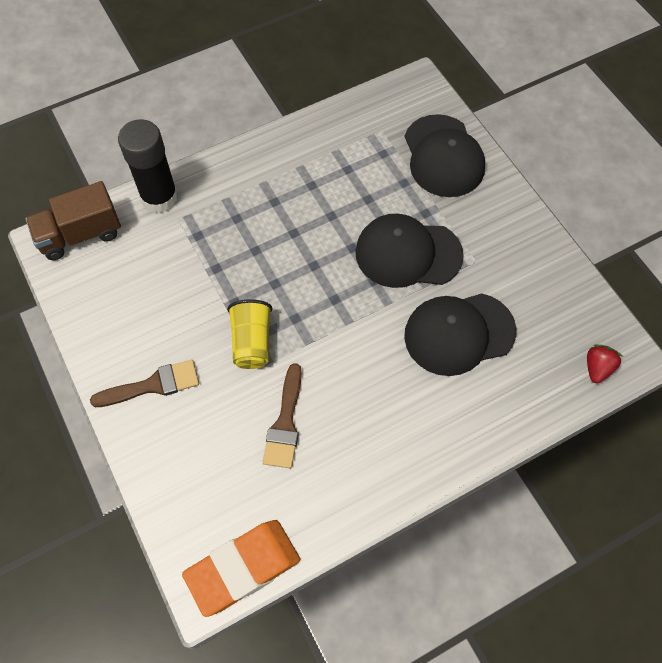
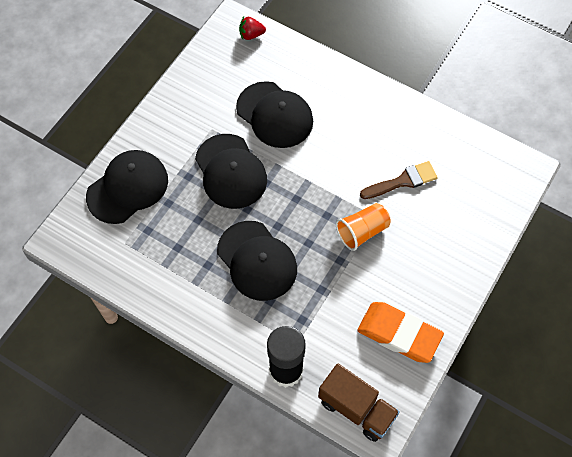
camera: 120 degrees left, 0 degrees up
brown brush [90,360,199,407] -> none
orange eraser [182,520,300,617] -> orange eraser moved to [357,302,444,363]
yellow cup [227,299,272,369] -> orange cup [336,203,391,251]
none -> black cap [217,221,297,301]

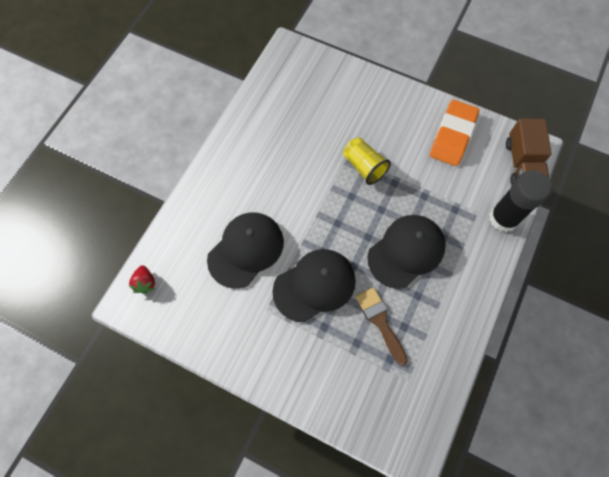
camera: 95 degrees left, 5 degrees up
black cap [86,150,168,224] -> none
brown truck [318,363,400,442] -> brown truck turned 150 degrees clockwise [506,118,552,185]
orange cup [336,203,391,251] -> yellow cup [343,138,391,185]
brown brush [360,161,438,199] -> brown brush moved to [356,287,408,366]

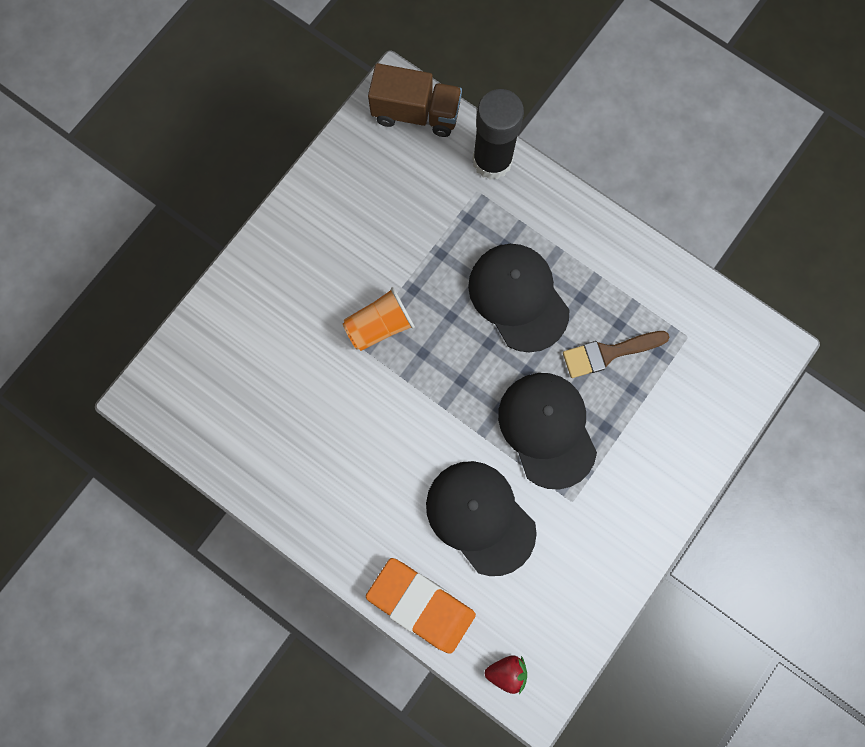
camera: 80 degrees left, 10 degrees up
yellow cup [343,138,391,185] -> orange cup [343,287,415,351]
orange eraser [430,100,479,166] -> orange eraser moved to [366,558,476,654]

